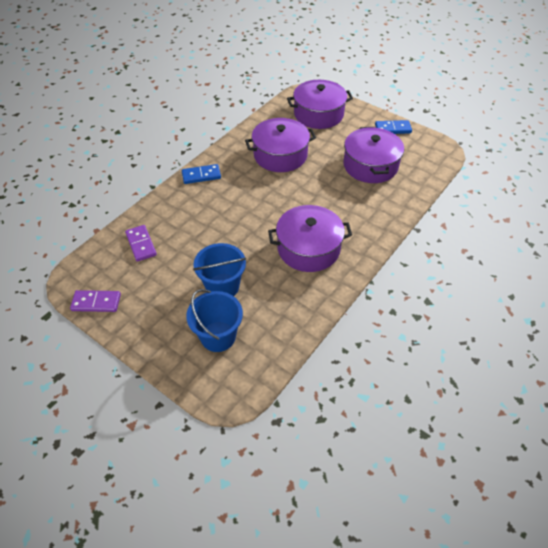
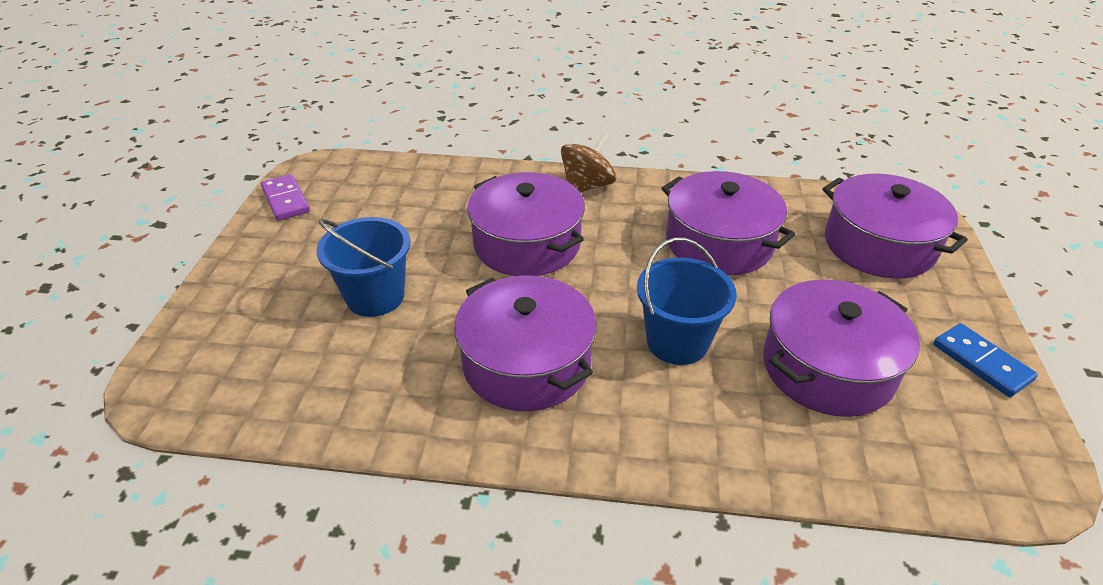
camera: 60 degrees right, 10 degrees down
purple domino [125,225,157,262] -> none
blue domino [182,164,221,184] -> brown spinning top [561,133,616,193]
blue bucket [186,289,243,352] -> blue bucket moved to [637,237,737,365]
none -> purple pot [467,172,585,276]

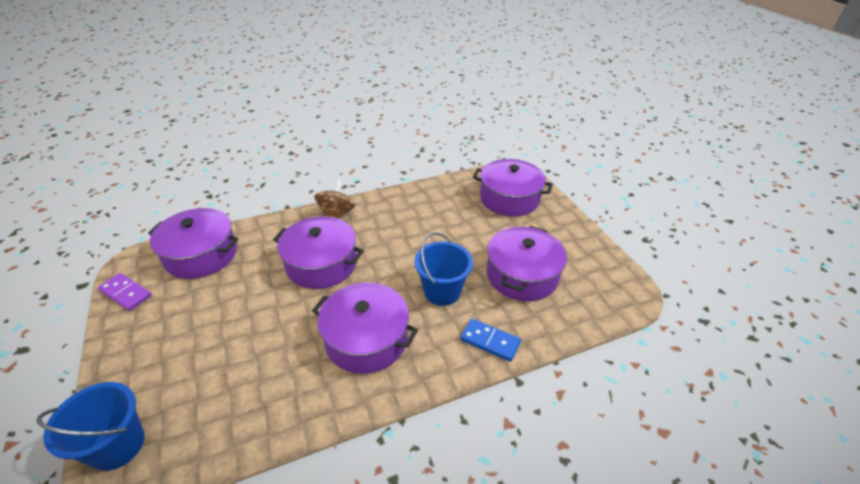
camera: 30 degrees left, 0 degrees up
blue bucket [317,217,410,317] -> blue bucket moved to [37,382,144,471]
purple pot [662,171,795,276] -> purple pot moved to [148,208,239,279]
blue domino [933,323,1038,397] -> blue domino moved to [460,319,521,362]

